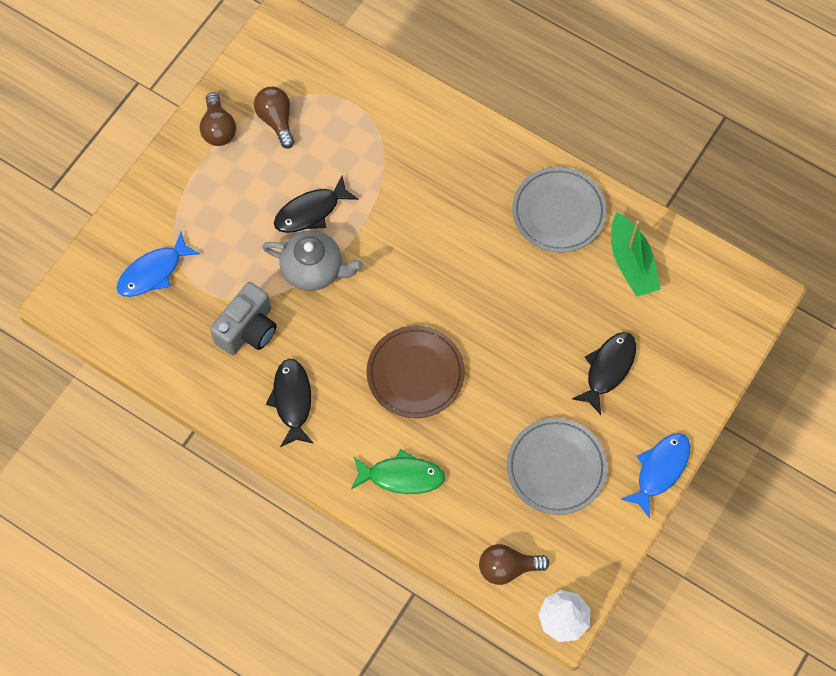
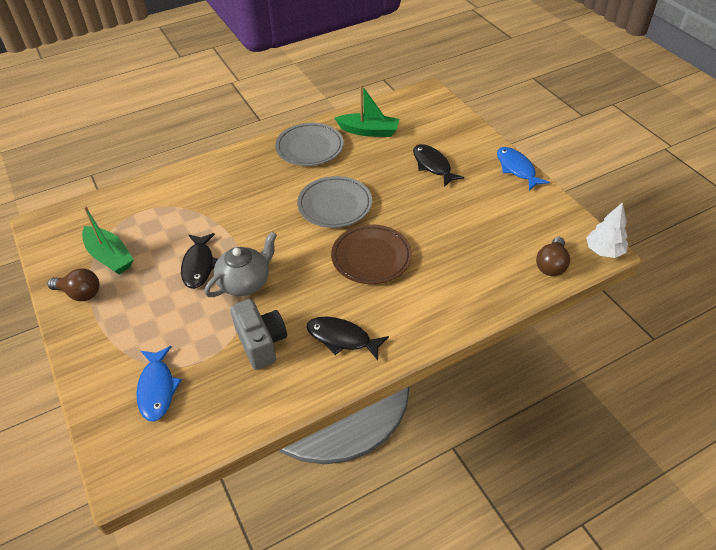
camera: 60 degrees left, 20 degrees down
brown light bulb [254,87,294,149] -> green boat [82,206,134,275]
green fish [351,449,445,494] -> none
grey plate [507,418,607,515] -> grey plate moved to [297,176,372,228]

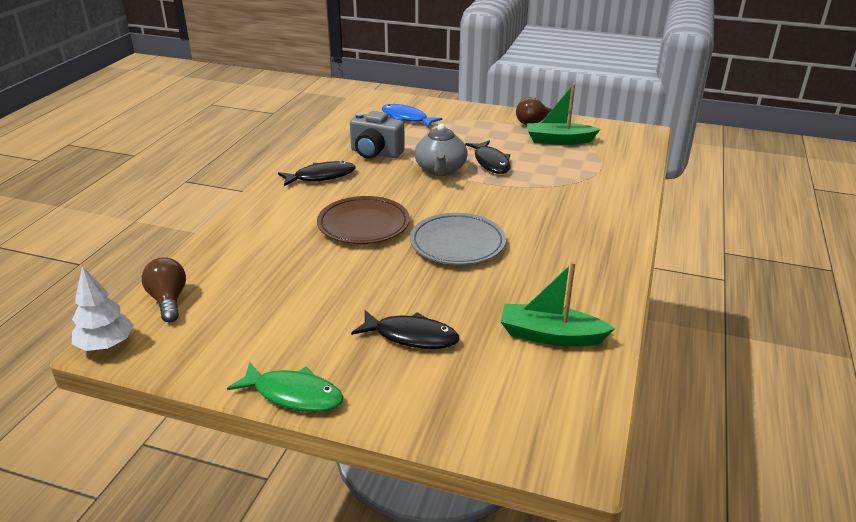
camera: 135 degrees right, 15 degrees down
black fish [181,233,218,289] -> black fish turned 150 degrees counterclockwise [465,141,510,174]
grey plate [275,123,344,166] -> none
green boat [335,84,400,137] -> green boat turned 45 degrees clockwise [500,262,615,347]
blue fish [497,147,550,191] -> green fish [227,362,344,412]

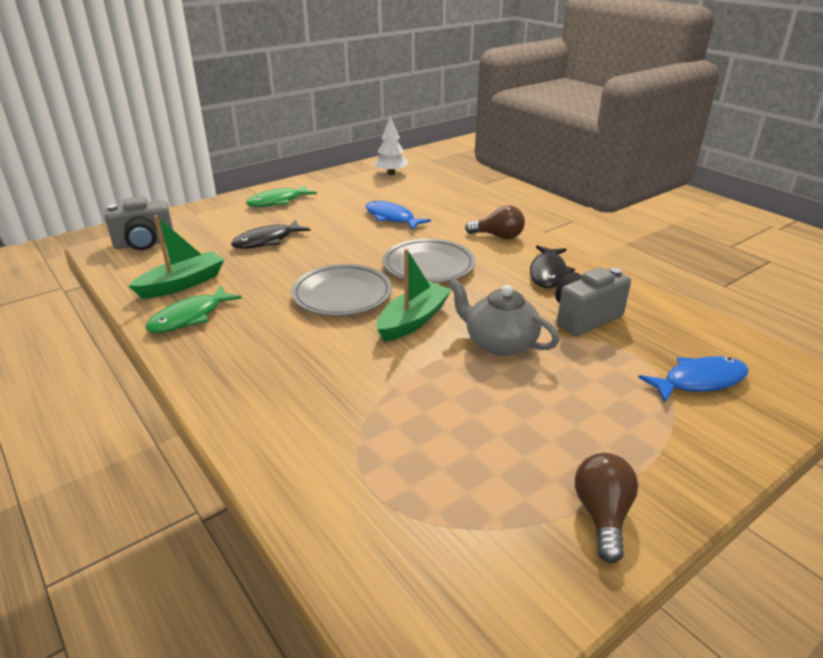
camera: 125 degrees right, 0 degrees up
brown light bulb [142,257,186,322] -> brown light bulb moved to [465,205,525,239]
brown plate [317,196,410,244] -> grey plate [383,239,475,283]
black fish [465,141,510,174] -> none
green boat [527,84,600,145] -> green boat moved to [377,248,451,342]
none -> grey camera [105,197,173,250]
none -> green fish [145,286,242,333]
none -> blue fish [366,201,431,230]

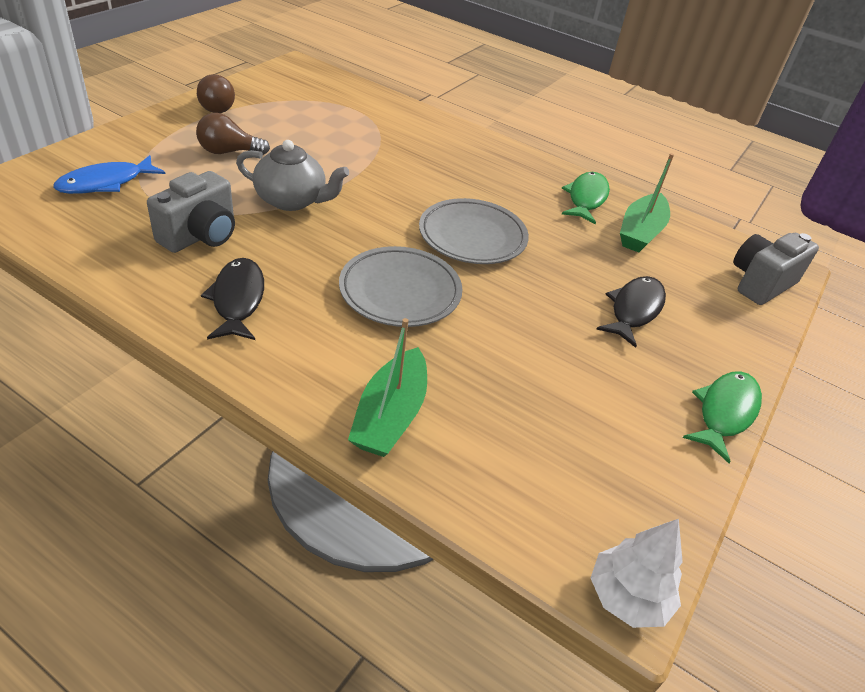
camera: 155 degrees right, 10 degrees up
blue fish [366,201,431,230] -> none
green boat [377,248,451,342] -> green boat moved to [348,318,427,457]
brown light bulb [465,205,525,239] -> brown light bulb moved to [196,113,270,155]

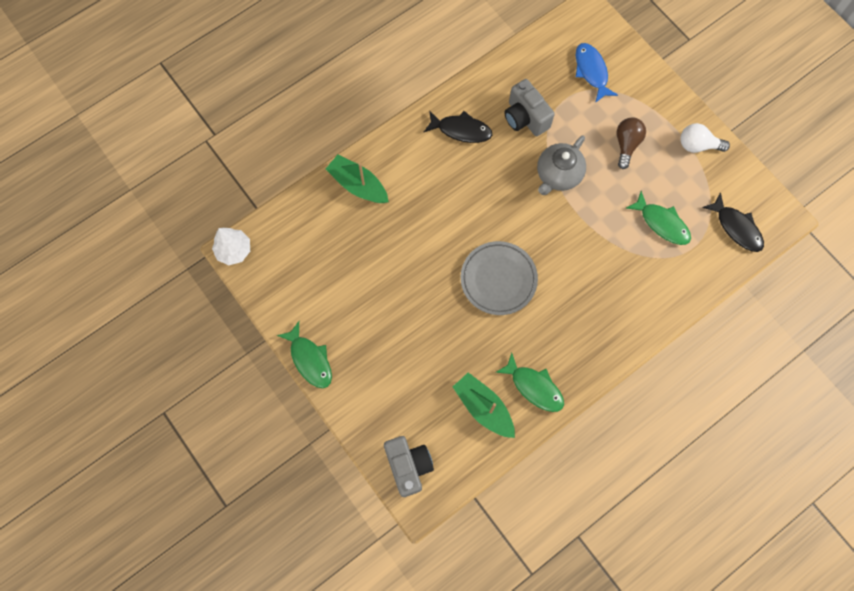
camera: 115 degrees right, 30 degrees up
brown light bulb [197,74,235,113] -> white light bulb [680,123,730,153]
grey plate [339,246,463,327] -> none
black fish [596,276,666,348] -> black fish moved to [702,192,764,252]
none -> green fish [626,191,691,245]

